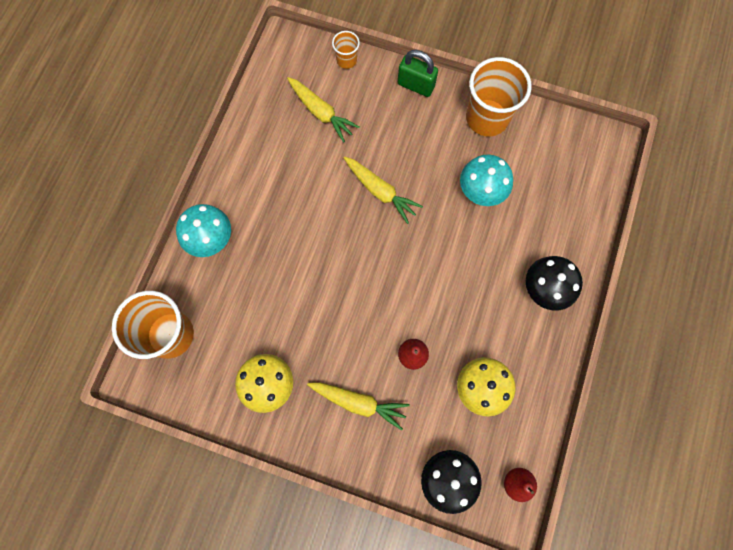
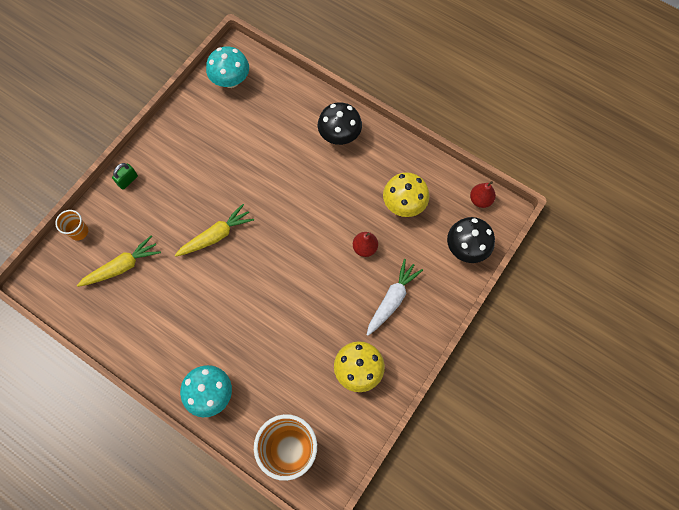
camera: 75 degrees left, 5 degrees down
yellow carrot [307,382,410,430] -> white carrot [367,259,423,336]
green padlock [398,50,438,97] -> green padlock [112,163,138,190], size x0.64
turquoise mushroom [460,155,513,206] -> turquoise mushroom moved to [206,46,249,88]
orange cup [466,57,532,136] -> none

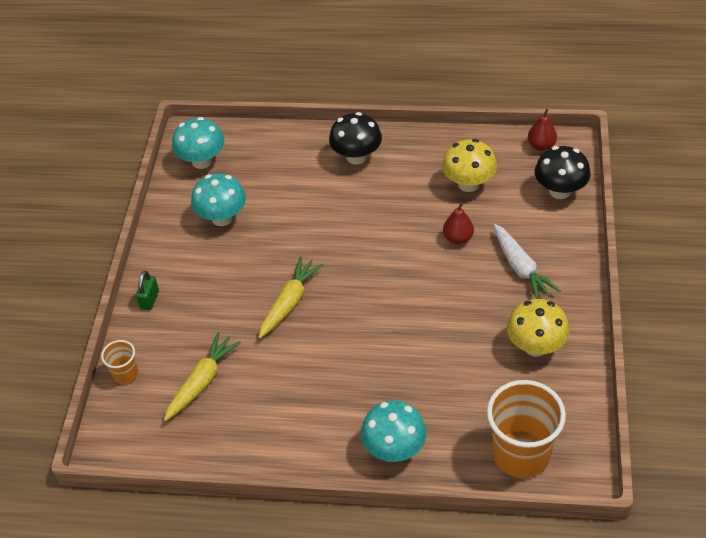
camera: 25 degrees left, 20 degrees down
white carrot [367,259,423,336] -> white carrot turned 150 degrees clockwise [494,224,561,299]
none -> turquoise mushroom [191,173,246,226]

